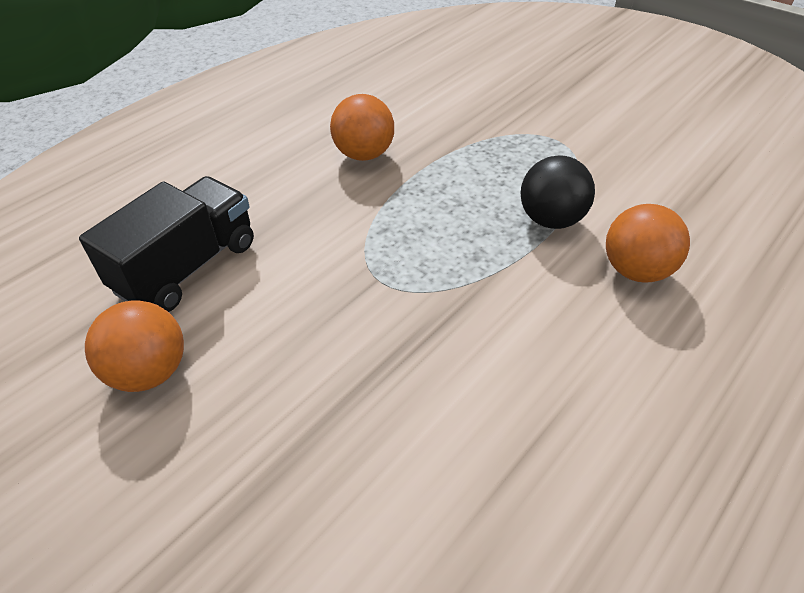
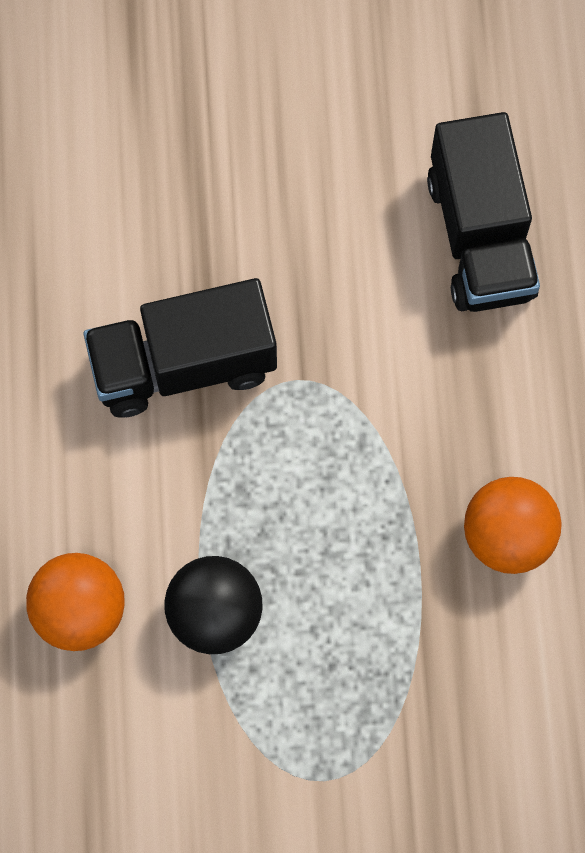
camera: 135 degrees right, 25 degrees up
orange ball [85,301,184,392] -> none
none -> black truck [83,278,277,418]

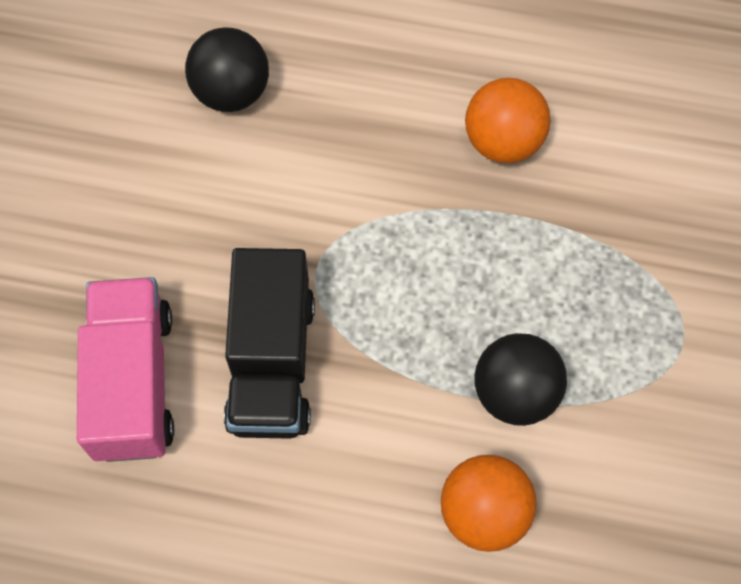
camera: 75 degrees left, 5 degrees down
black truck [427,112,540,312] -> black ball [185,27,269,112]
none -> pink truck [77,277,174,462]

